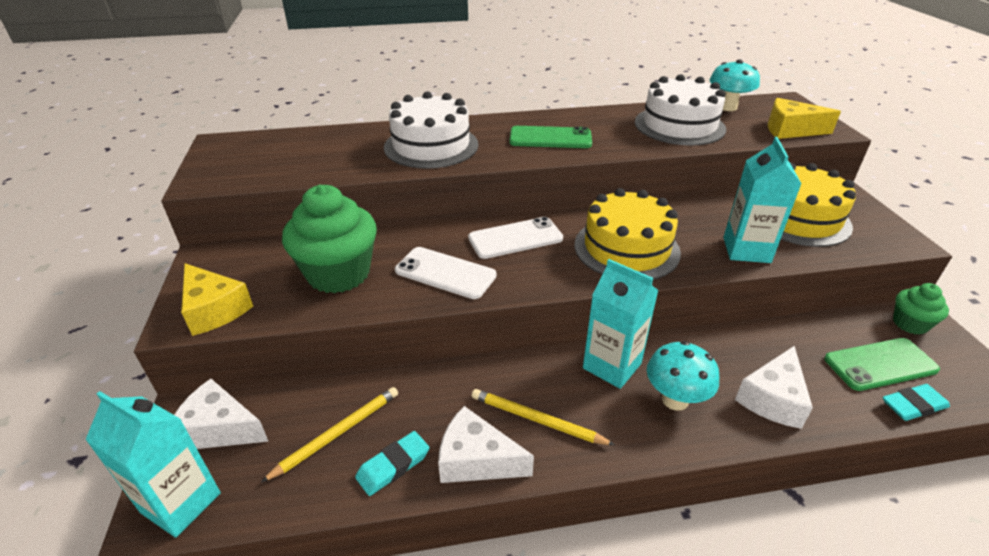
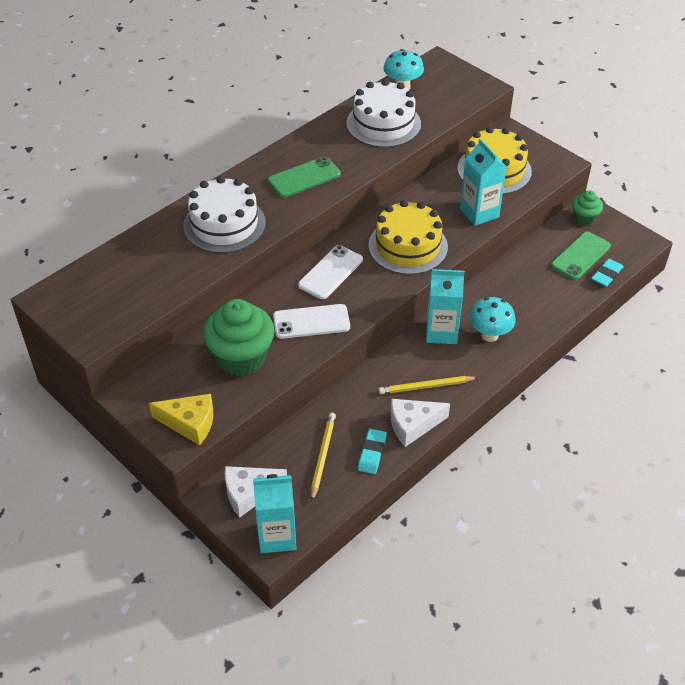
camera: 35 degrees left, 10 degrees up
white cheese [735,346,813,429] -> none
yellow cheese [768,98,841,139] -> none

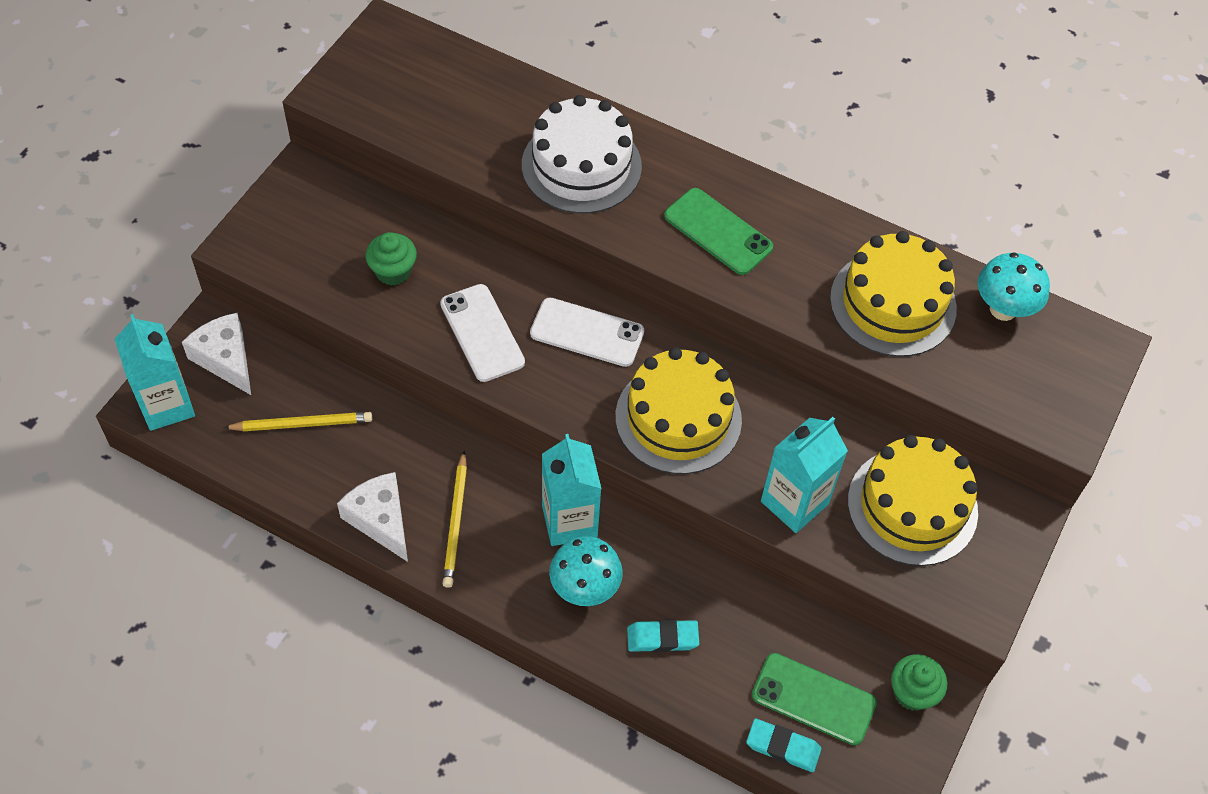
camera: 70 degrees right, 10 degrees up
yellow cheese [149,394,213,445] -> none
green cupcake [203,299,275,376] -> green cupcake [365,232,417,286], size x0.53
white cake [346,79,421,148] -> yellow cake [830,231,957,357]
turquoise eraser [358,429,387,474] -> turquoise eraser moved to [627,619,699,652]
yellow pencil [379,376,478,394] -> yellow pencil turned 150 degrees counterclockwise [442,451,467,588]

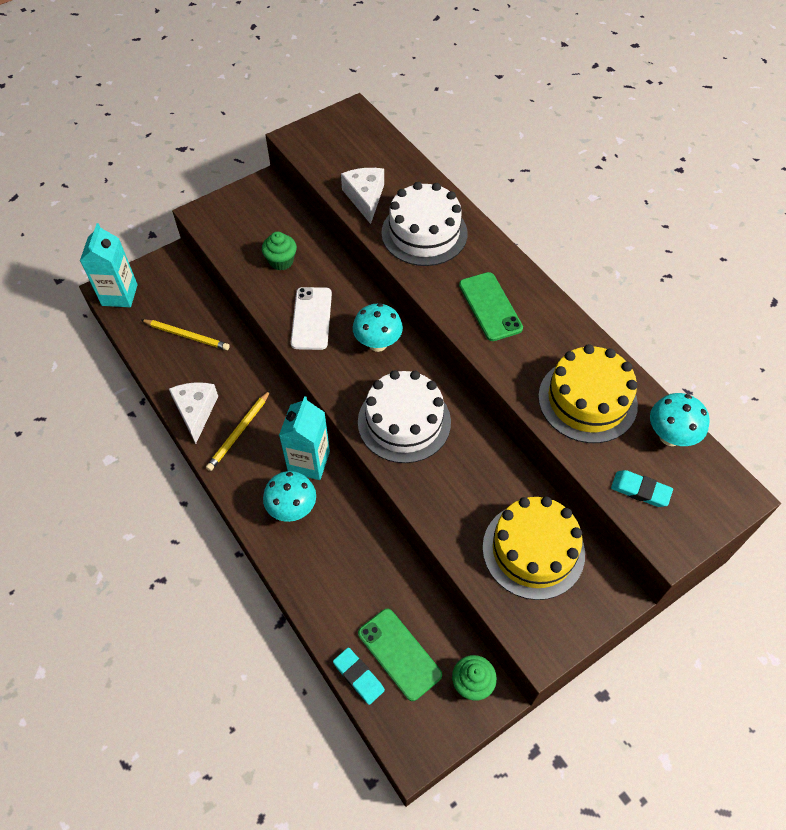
camera: 30 degrees right, 0 degrees up
white cheese [182,313,251,395] -> white cheese moved to [341,168,384,224]
white phone [530,297,644,367] -> turquoise mushroom [353,303,403,352]
yellow cake [615,347,742,474] -> white cake [358,370,451,463]
turquoise eraser [627,619,699,652] -> turquoise eraser moved to [611,470,673,507]
turquoise carton [761,417,848,533] -> none

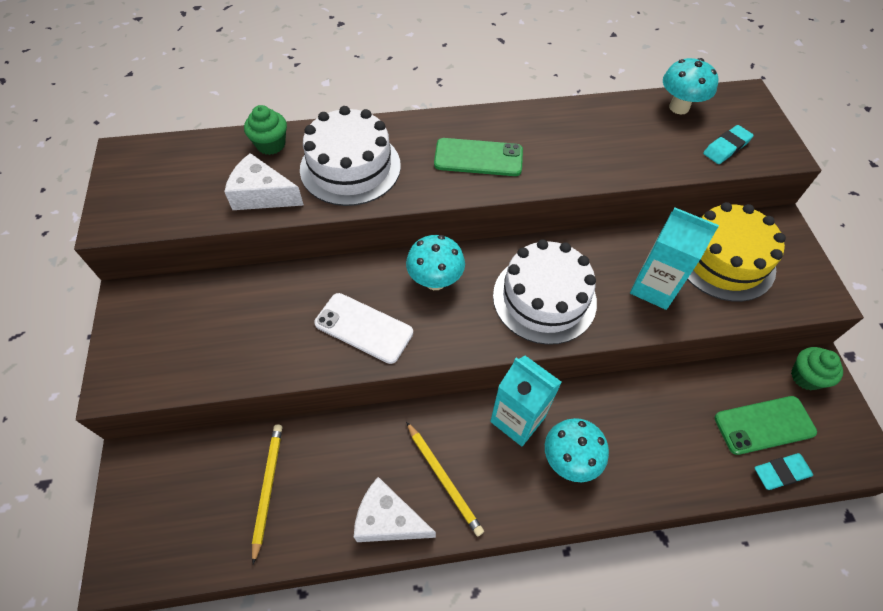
camera: 65 degrees left, 0 degrees up
turquoise carton [80,223,138,307] -> turquoise carton moved to [630,207,719,310]
yellow pencil [142,319,230,350] -> yellow pencil turned 45 degrees counterclockwise [252,424,282,565]
green cupcake [262,232,297,271] -> green cupcake moved to [244,105,287,155]
yellow cake [538,344,638,443] -> none

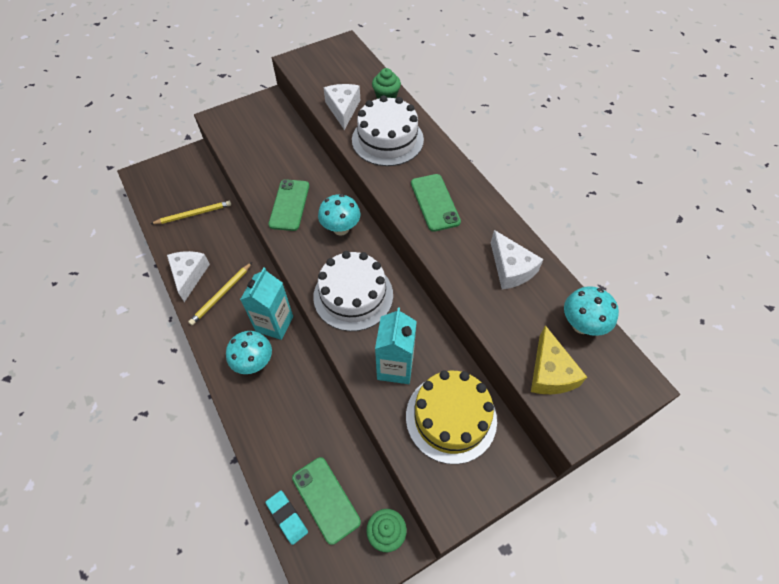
camera: 70 degrees right, 0 degrees up
white phone [314,293,413,364] -> green phone [269,179,309,231]
turquoise eraser [703,125,754,164] -> yellow cheese [531,325,587,394]
none -> white cheese [491,230,544,289]

